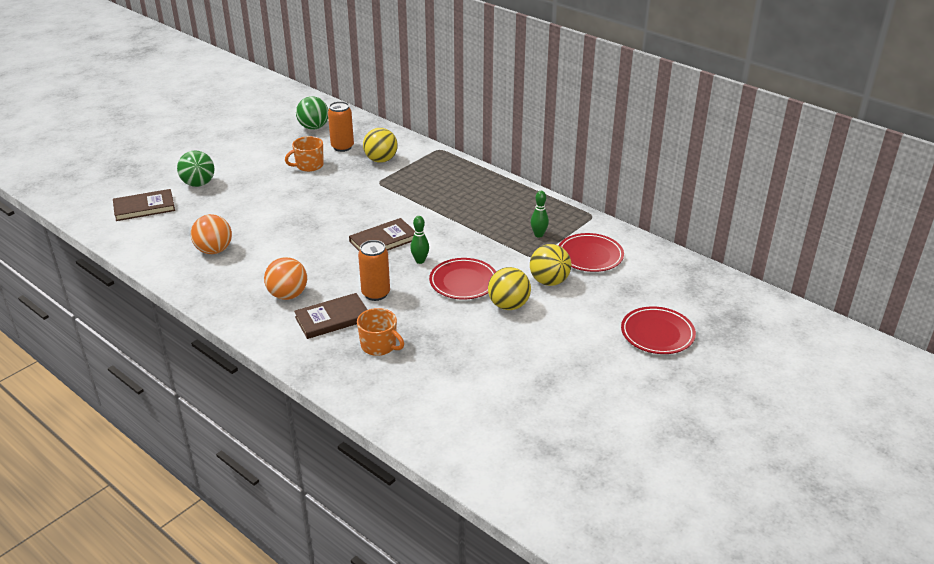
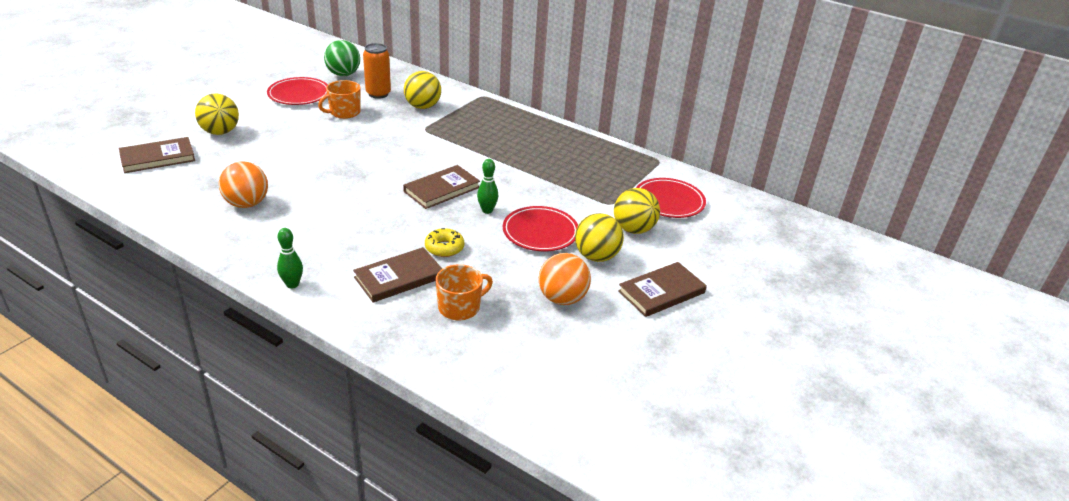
camera: 10 degrees left, 0 degrees up
green ball [177,150,214,187] -> yellow ball [195,94,239,135]
orange ball [264,257,307,300] -> orange ball moved to [539,253,591,305]
orange mug [357,308,404,356] -> orange mug turned 60 degrees counterclockwise [435,264,493,320]
orange can [358,240,390,301] -> yellow donut [425,228,464,257]
green bowling pin [531,191,549,237] -> green bowling pin moved to [277,228,303,289]
red plate [621,306,696,354] -> red plate moved to [267,77,328,105]
none -> brown book [618,262,707,317]

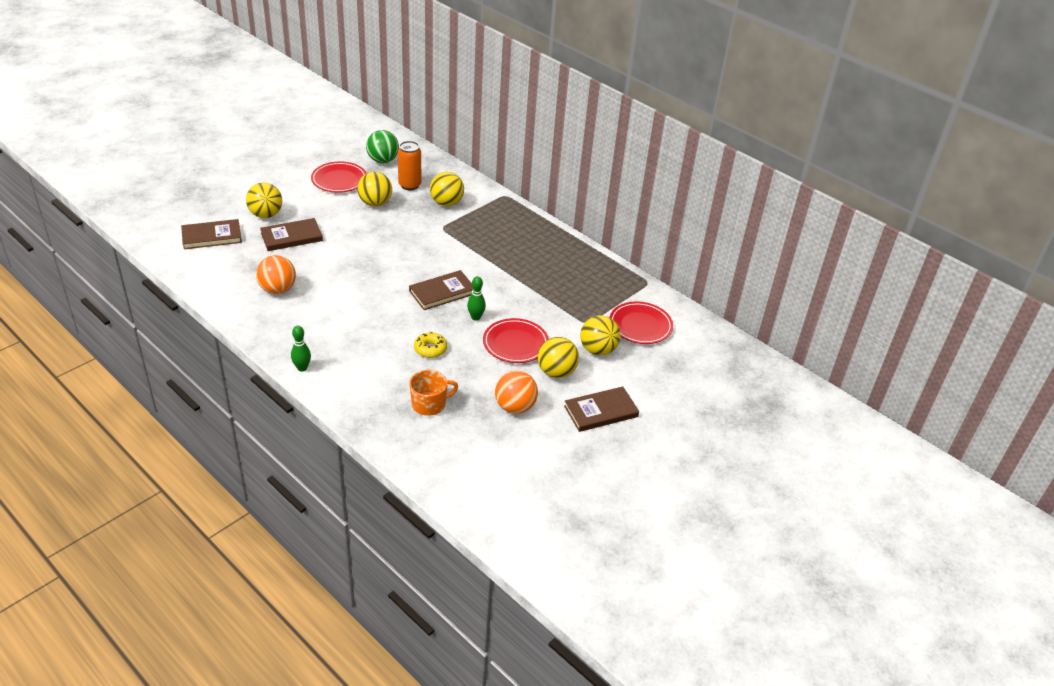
camera: 10 degrees right, 5 degrees up
orange mug [318,80,361,119] -> yellow ball [357,172,392,206]
brown book [353,247,442,303] -> brown book moved to [260,218,323,251]

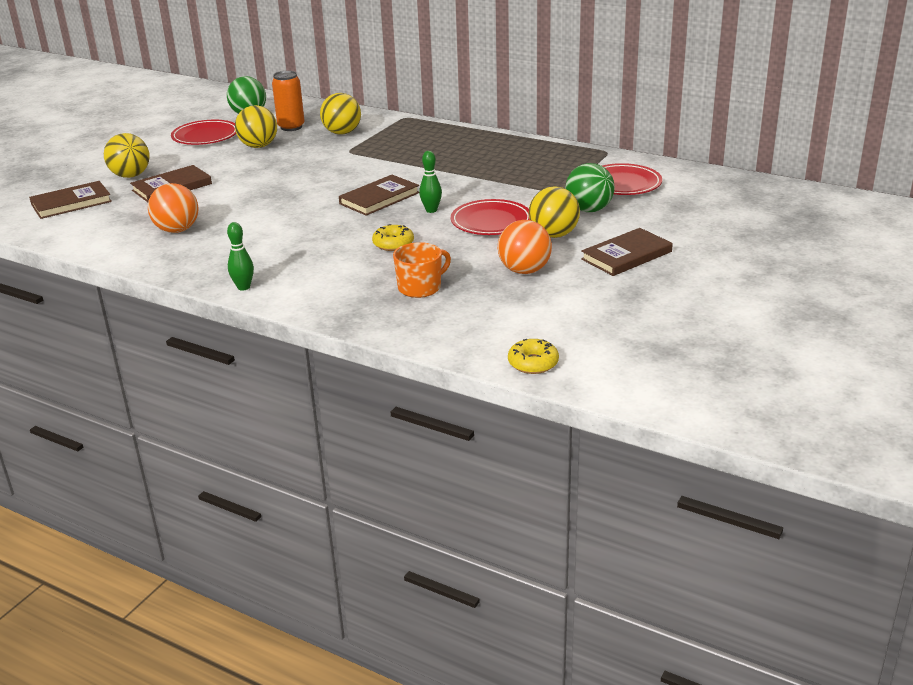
camera: 10 degrees left, 10 degrees down
yellow ball [580,315,621,356] -> green ball [565,163,615,212]
none -> yellow donut [508,339,559,374]

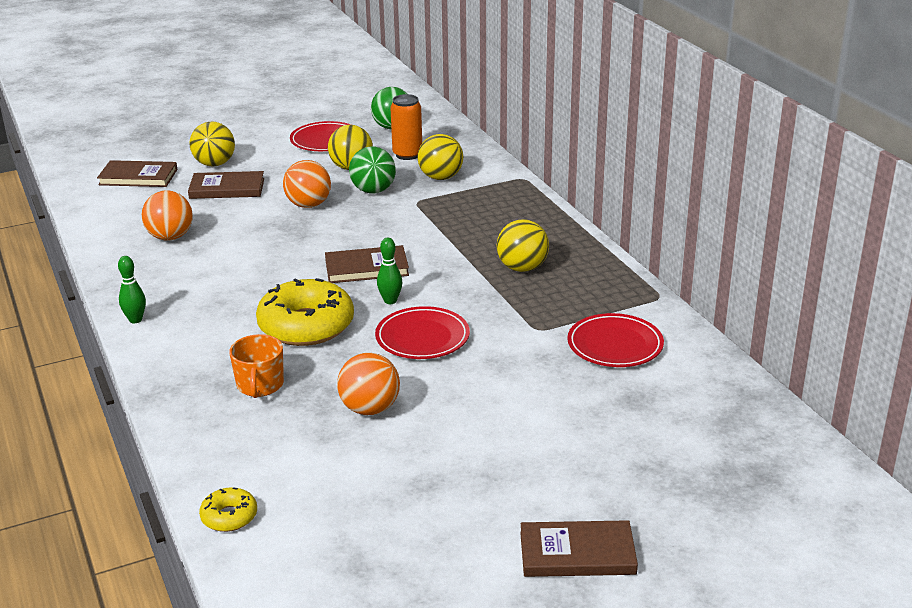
camera: 35 degrees right, 0 degrees up
yellow donut [372,224,414,251] -> yellow donut [256,278,354,346], size x2.11
orange mug [393,242,451,298] -> orange mug turned 90 degrees clockwise [229,334,284,398]
yellow ball [529,186,580,238] -> yellow ball moved to [497,219,549,272]
green ball [565,163,615,212] -> green ball moved to [349,147,396,193]
brown book [581,228,673,276] -> brown book moved to [520,520,638,577]
none -> orange ball [283,160,331,208]

